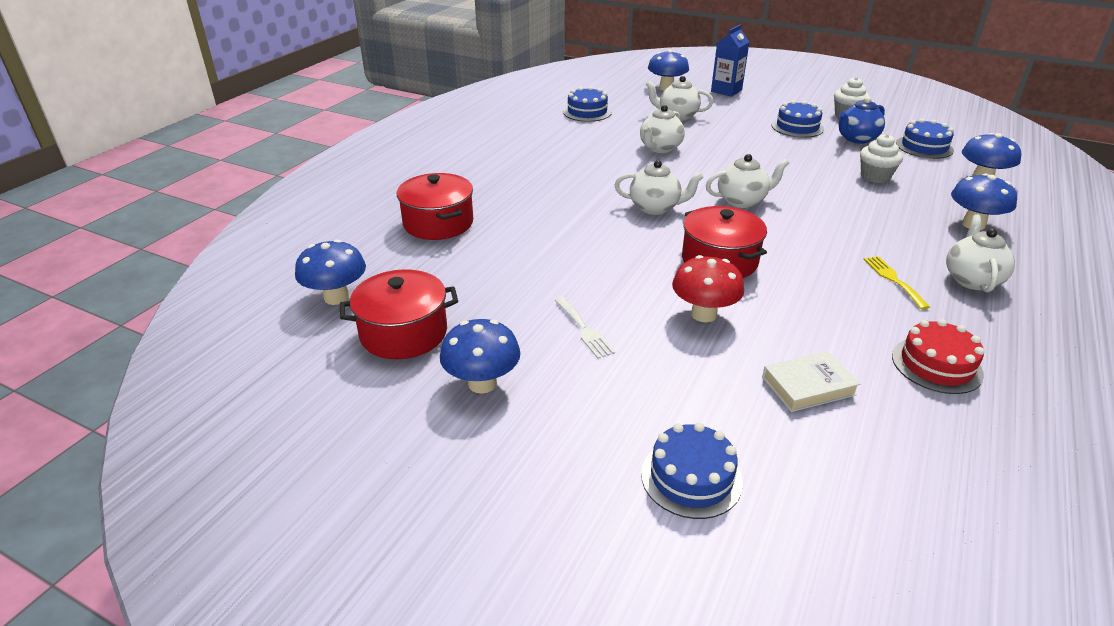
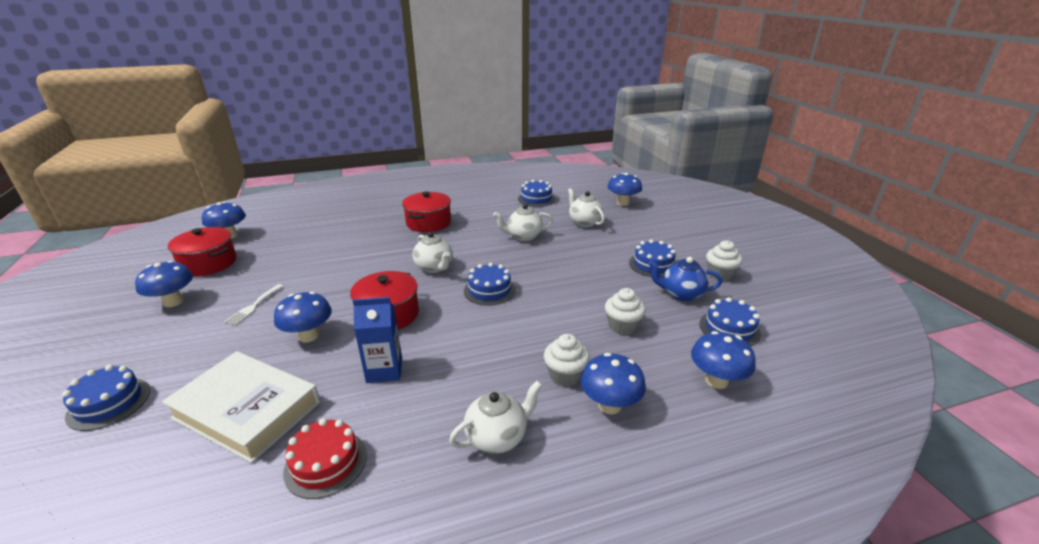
camera: 45 degrees right, 5 degrees down
red pot [397,173,473,240] -> red pot moved to [402,192,451,232]
red mushroom [672,255,744,322] -> blue mushroom [274,292,332,343]
white teapot [706,154,789,208] -> blue cake [464,263,516,306]
blue carton [711,25,749,97] -> blue carton moved to [353,297,402,383]
white book [762,351,860,412] -> white book [162,351,320,463], size x1.92
yellow fork [863,256,930,310] -> none
none -> white cupcake [544,334,590,387]

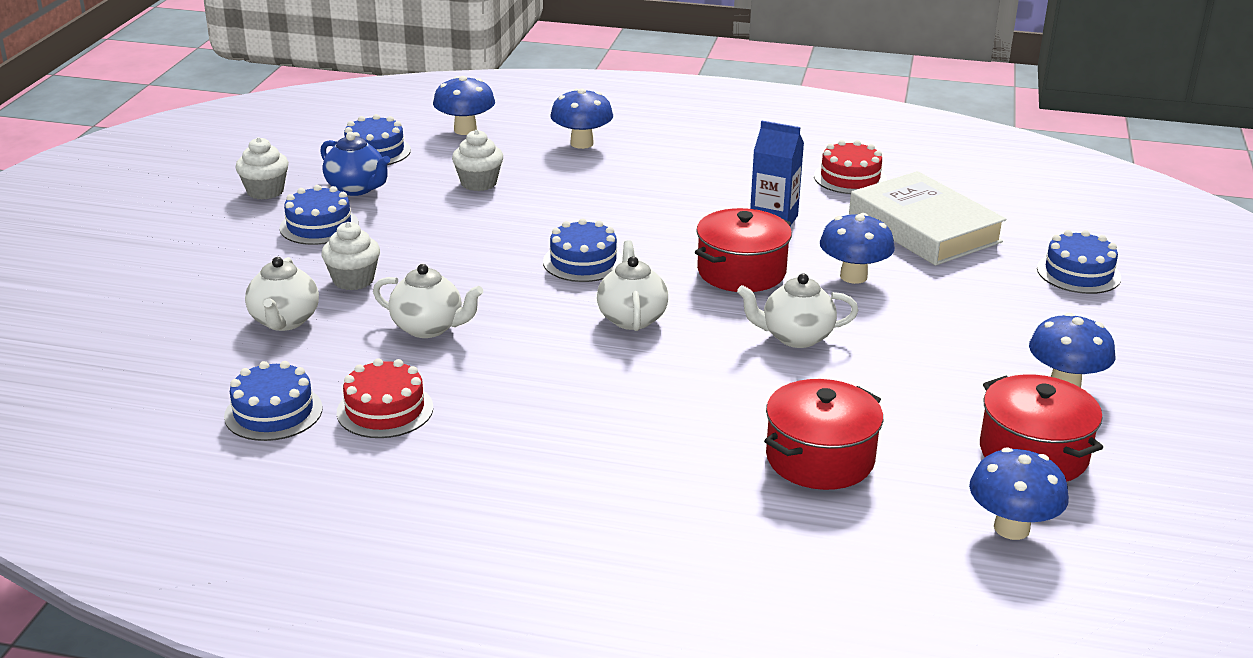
camera: 150 degrees left, 0 degrees up
white fork [224,284,283,326] -> none
red pot [402,192,451,232] -> red pot moved to [764,379,883,490]
white teapot [449,381,543,454] -> white teapot moved to [737,273,858,348]
white cupcake [544,334,590,387] -> white cupcake moved to [321,222,380,290]
blue mushroom [607,173,642,206] -> none
none -> red cake [337,358,433,438]

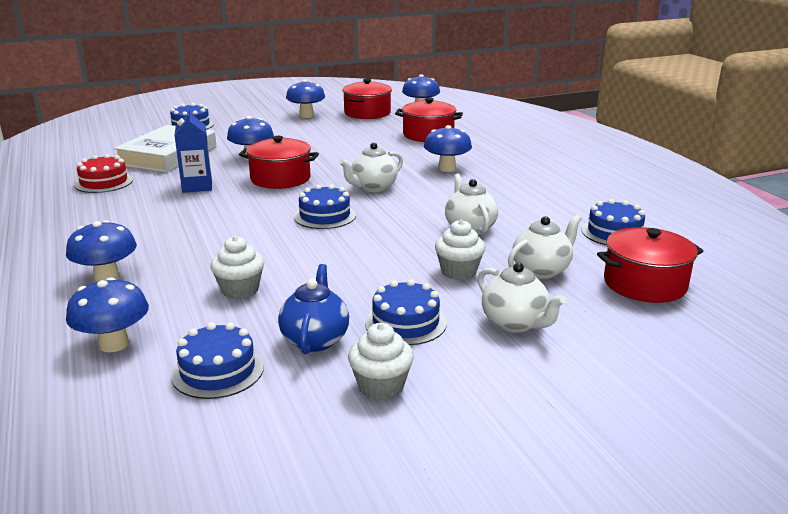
camera: 125 degrees left, 5 degrees down
red cake [337,358,433,438] -> none
white teapot [737,273,858,348] -> white teapot moved to [478,262,566,333]
none -> blue mushroom [424,125,472,172]
none -> red pot [597,227,703,303]

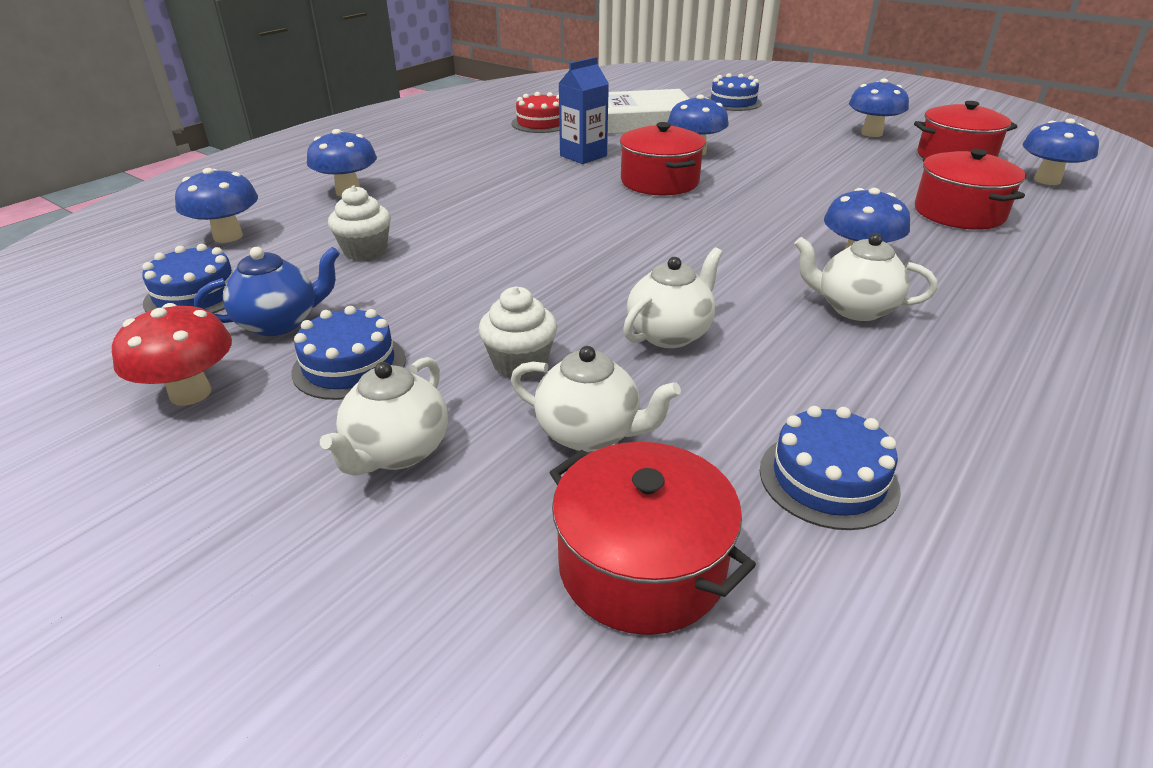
camera: 60 degrees right, 10 degrees up
blue cake [294,184,356,229] -> none
white teapot [339,143,403,192] -> white teapot moved to [794,233,937,321]
white cupcake [348,323,414,400] -> red mushroom [112,303,232,406]

